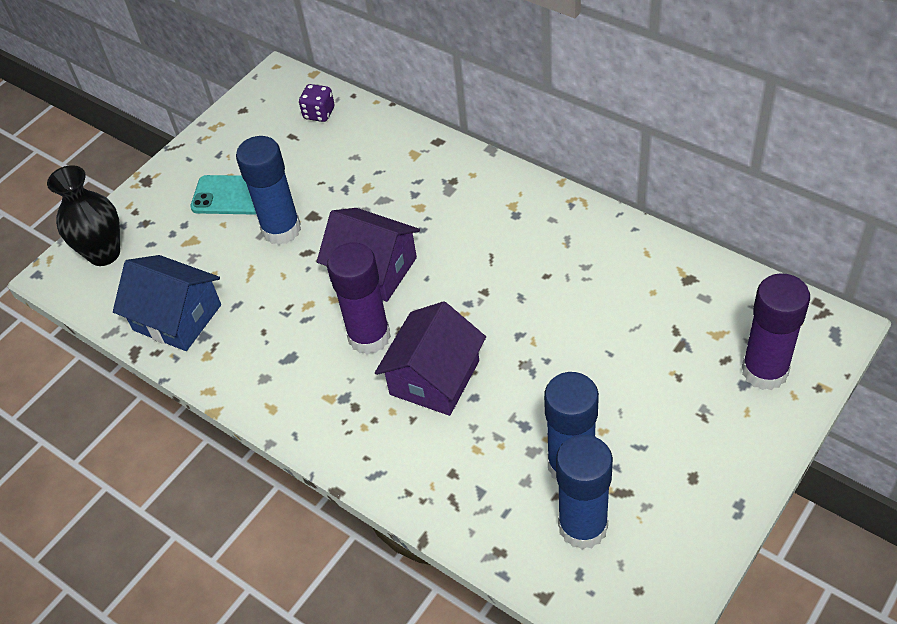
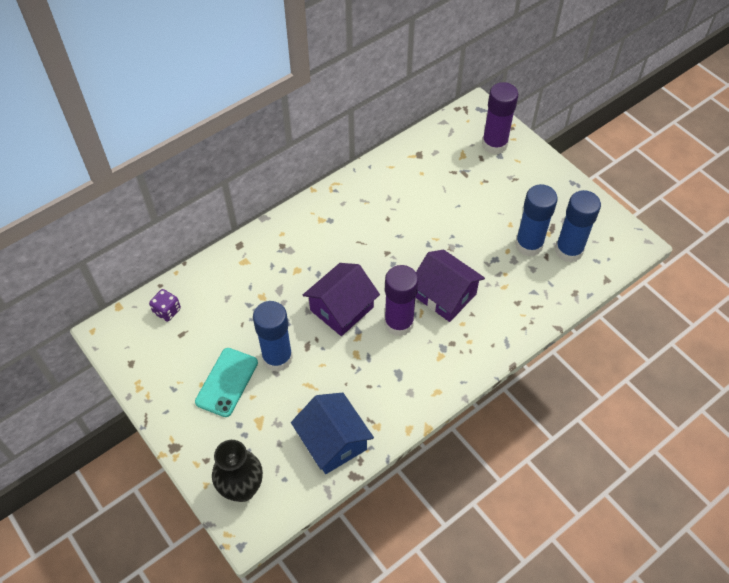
camera: 80 degrees left, 5 degrees up
blue house [113,255,221,351] -> blue house turned 75 degrees counterclockwise [291,392,374,474]

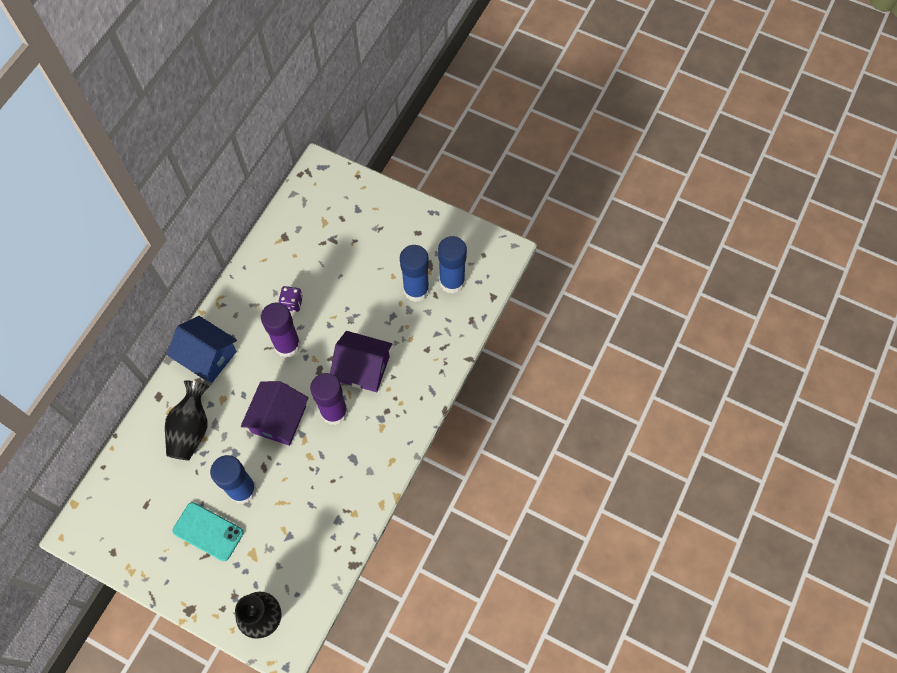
camera: 25 degrees left, 10 degrees up
purple dice [149,289,181,322] -> purple dice moved to [279,286,303,312]
turquoise phone [195,348,258,417] -> turquoise phone turned 60 degrees counterclockwise [172,502,244,561]
blue house [291,392,374,474] -> blue house moved to [167,316,237,383]
purple glue stick [482,82,518,155] -> purple glue stick moved to [261,303,301,358]
none -> black vase [165,380,209,460]

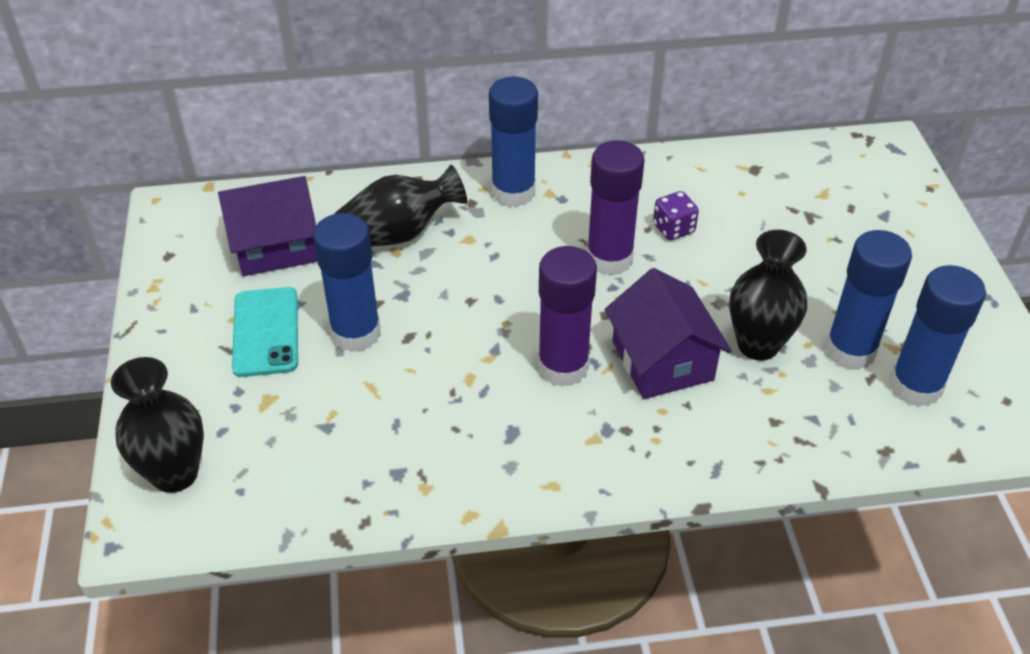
camera: 55 degrees right, 20 degrees down
blue house [167,316,237,383] -> blue glue stick [489,77,538,207]
purple house [241,381,309,446] -> purple house moved to [218,176,317,276]
none -> black vase [729,230,807,361]

